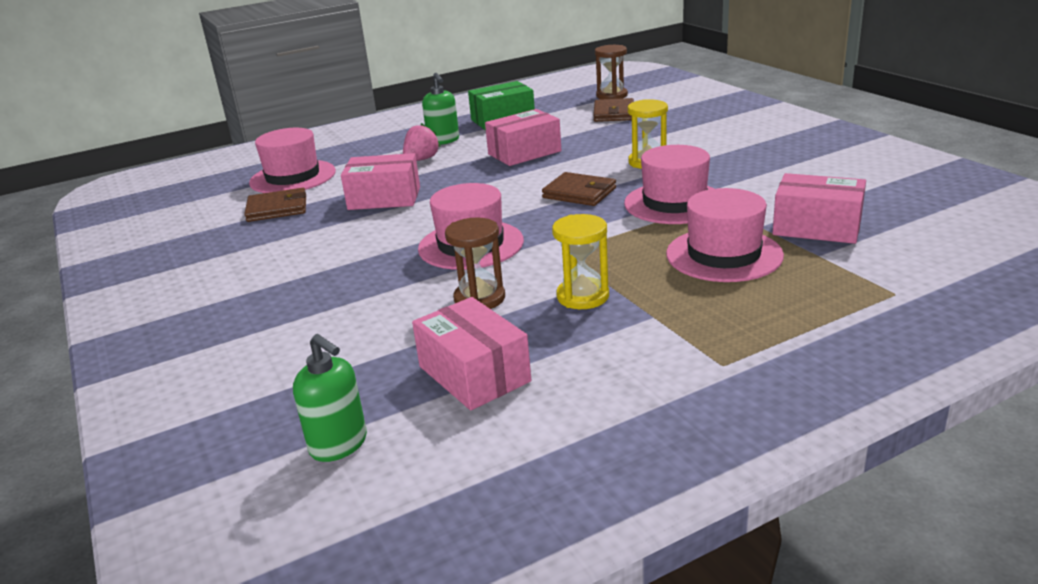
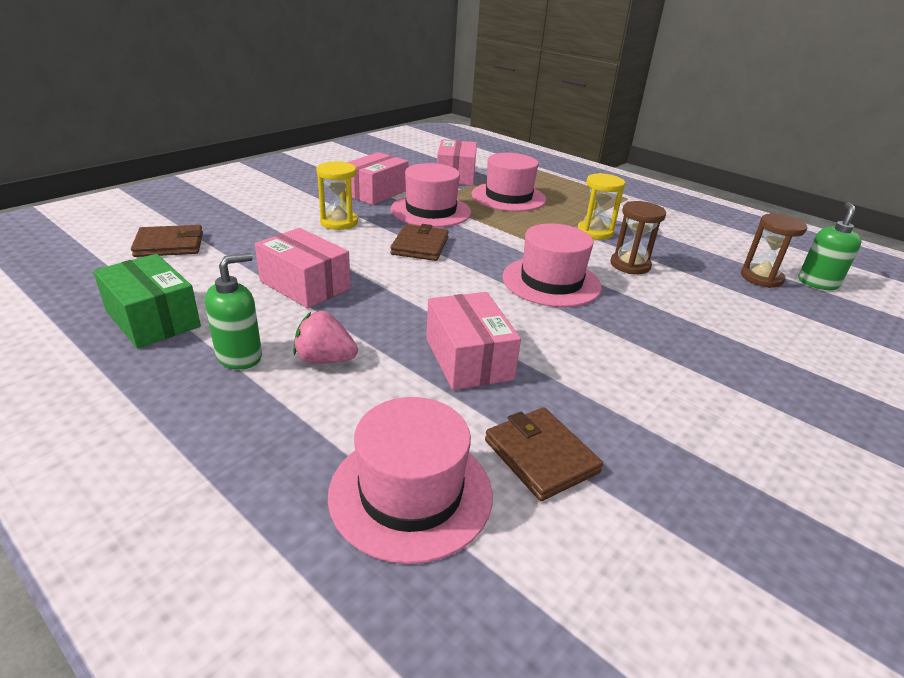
camera: 115 degrees left, 5 degrees up
pink box [412,297,531,410] -> pink box moved to [345,152,408,205]
brown hourglass [595,45,628,99] -> brown hourglass moved to [741,213,807,288]

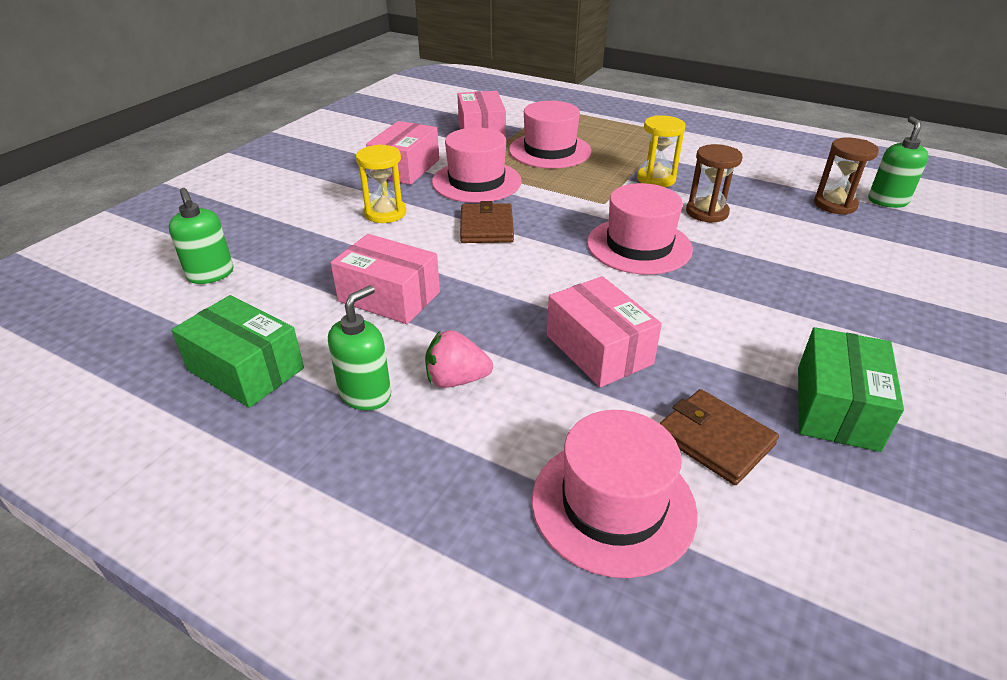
camera: 10 degrees left, 5 degrees up
brown wallet [131,225,203,257] -> green soap dispenser [169,188,234,284]
none -> green box [798,327,904,452]

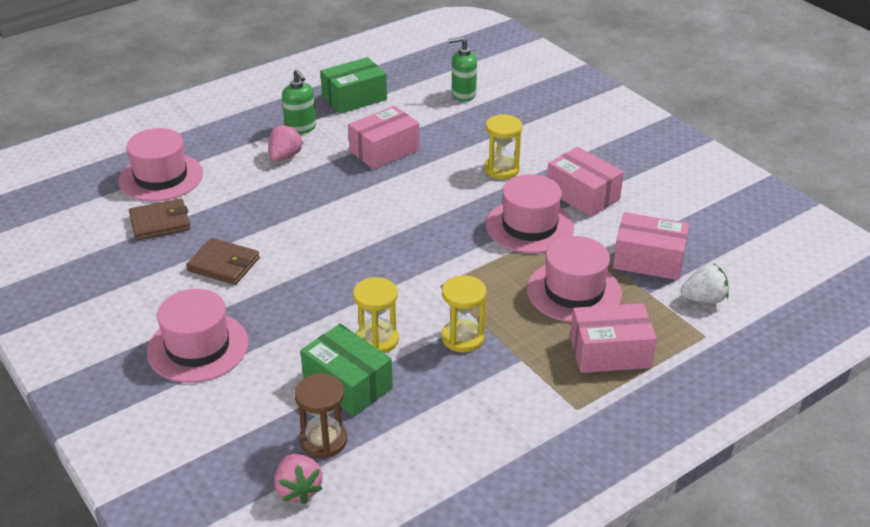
camera: 115 degrees right, 0 degrees up
brown wallet [460,201,514,243] -> brown wallet moved to [186,238,260,285]
pink box [547,276,662,387] -> pink box moved to [570,303,657,373]
pink hat [587,183,693,275] -> pink hat moved to [147,289,248,383]
brown hourglass [686,144,743,223] -> yellow hourglass [353,277,399,353]
green box [798,327,904,452] -> green box moved to [300,324,393,417]
green soap dispenser [868,117,929,208] -> pink strawberry [274,454,323,504]
none -> white strawberry [680,263,729,303]

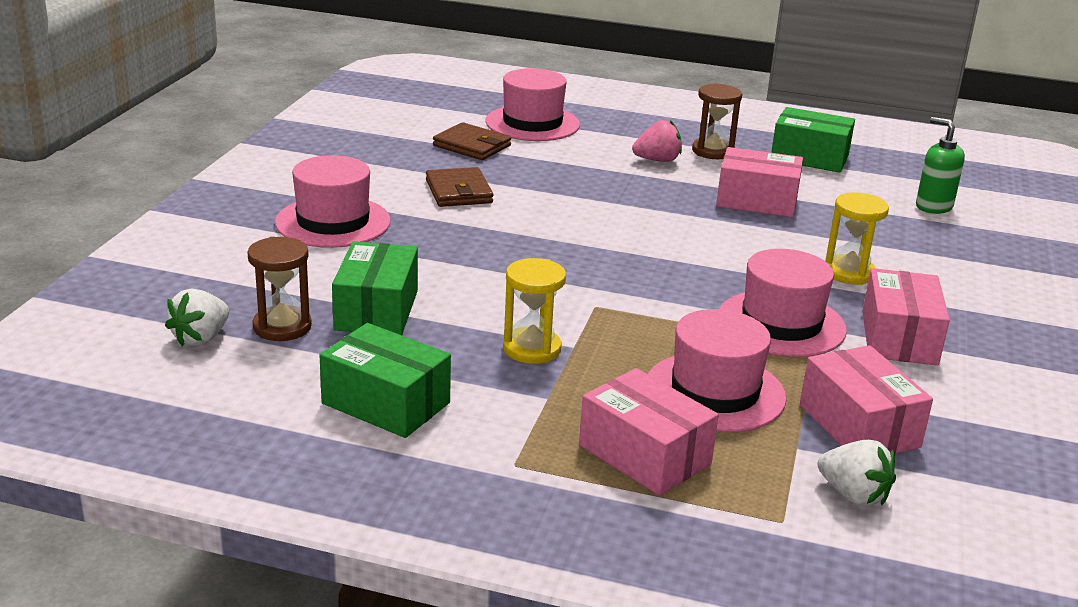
camera: 50 degrees right, 10 degrees down
pink strawberry [274,454,323,504] -> white strawberry [165,289,229,347]
green soap dispenser [282,69,316,134] -> brown hourglass [692,83,742,159]
yellow hourglass [353,277,399,353] -> none
none -> green box [319,323,451,438]

